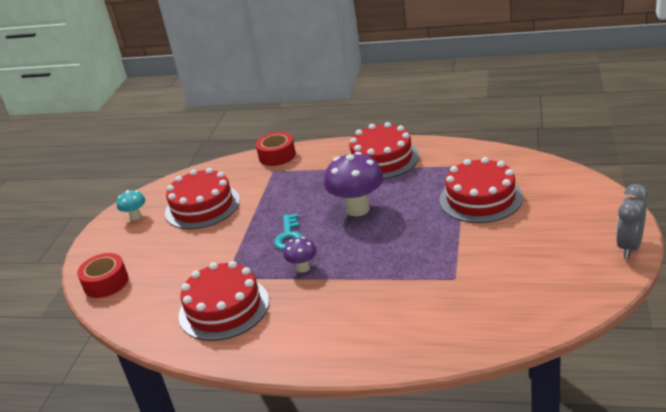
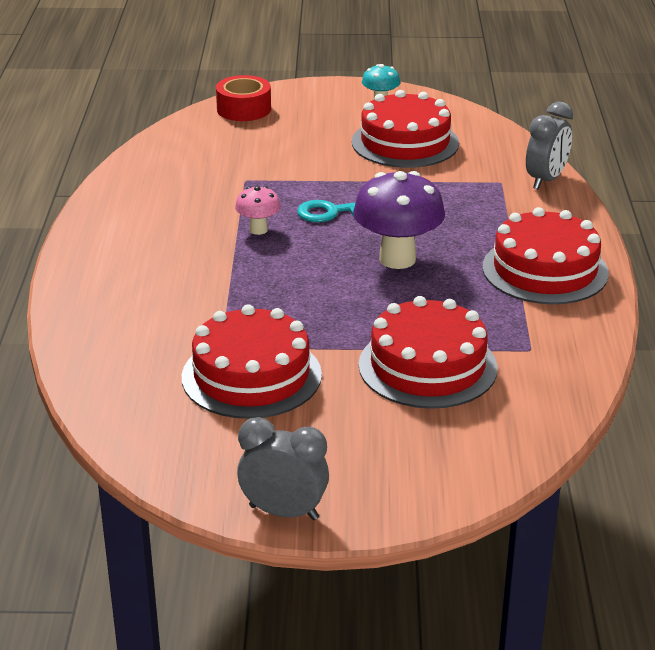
camera: 75 degrees right, 0 degrees up
red cake [179,261,269,341] -> red cake moved to [182,304,322,419]
red tape [256,132,296,166] -> grey clock [526,102,573,189]
purple mushroom [284,237,317,273] -> pink mushroom [235,186,281,235]

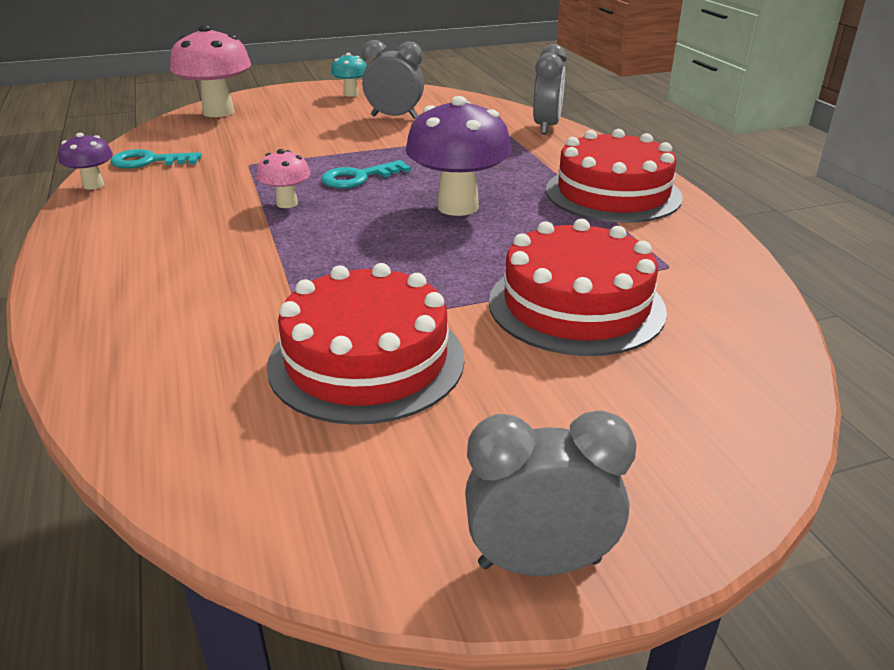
camera: 20 degrees left, 0 degrees up
red tape [216,75,271,121] -> pink mushroom [170,25,251,117]
red cake [352,90,459,168] -> grey clock [362,40,424,119]
none -> purple mushroom [58,133,113,190]
none -> turquoise key [110,149,202,169]

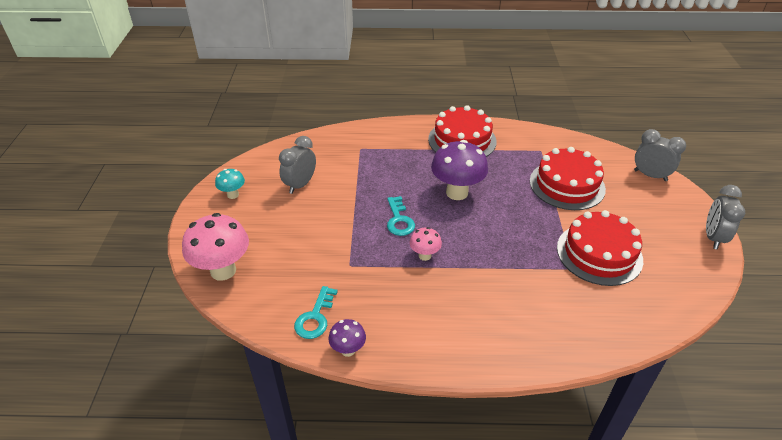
camera: 70 degrees left, 10 degrees up
grey clock [533,44,567,134] -> grey clock moved to [634,129,686,181]

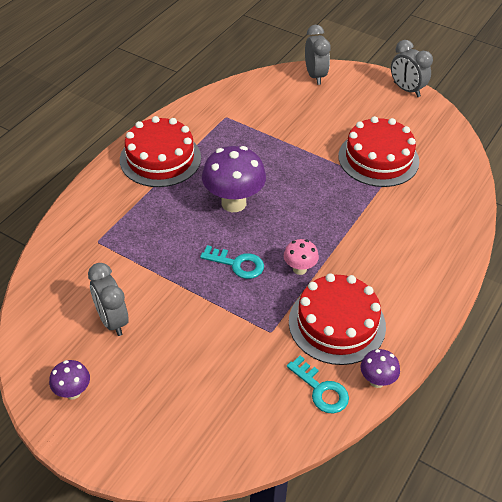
camera: 60 degrees left, 5 degrees up
pink mushroom [182,213,249,281] -> none
turquoise mushroom [215,169,245,199] -> purple mushroom [49,360,90,399]
red cake [530,147,606,210] -> red cake moved to [289,273,386,365]
grey clock [634,129,686,181] -> grey clock turned 105 degrees clockwise [305,25,331,85]

